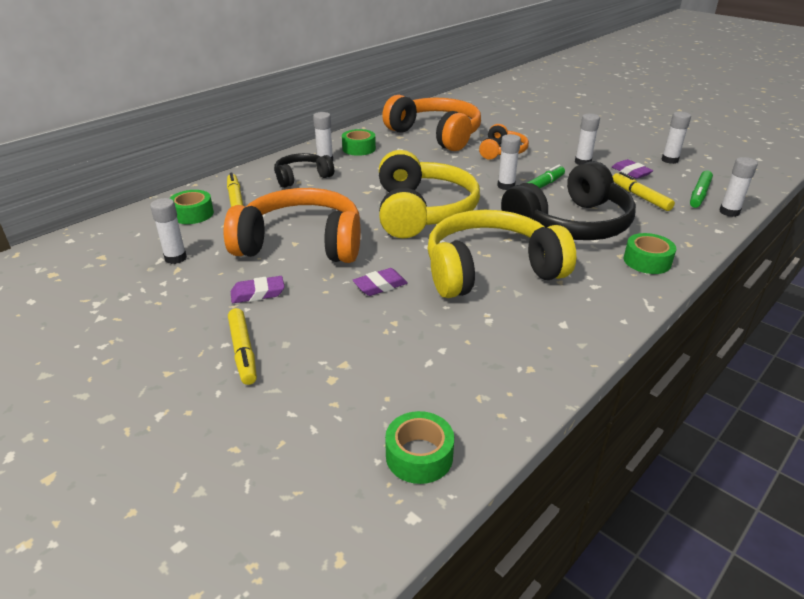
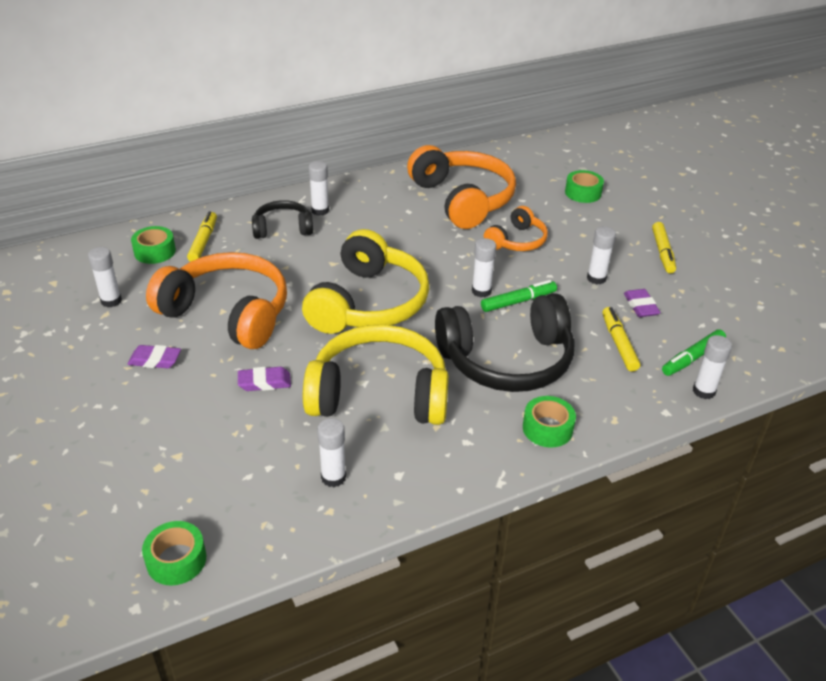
camera: 20 degrees right, 5 degrees up
yellow marker [228,308,257,385] -> yellow marker moved to [652,222,676,273]
green tape [342,129,376,156] -> green tape moved to [565,170,604,203]
white glue stick [661,112,691,164] -> white glue stick moved to [317,418,346,487]

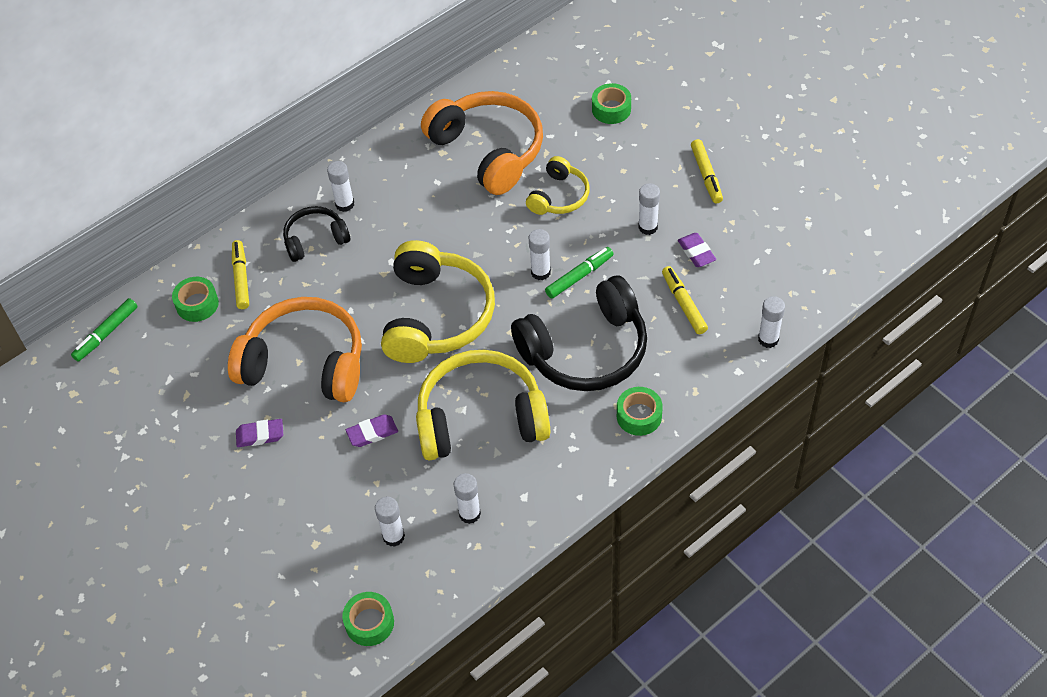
camera: 10 degrees left, 15 degrees up
white glue stick [88,247,122,307] -> white glue stick moved to [375,497,405,547]
orange headphones [484,206,548,251] -> yellow headphones [526,156,590,215]
green marker [662,330,726,376] -> green marker moved to [71,298,138,362]

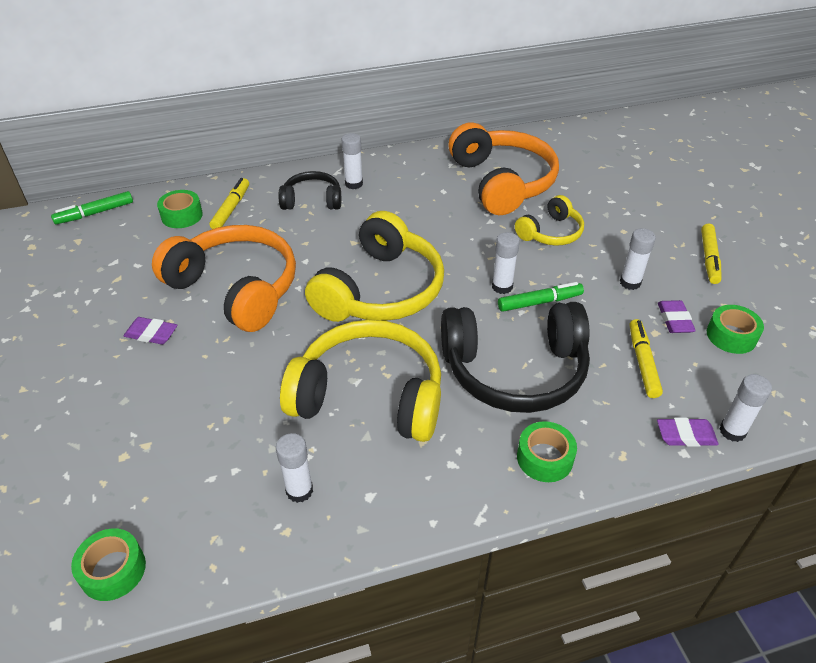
camera: 20 degrees right, 10 degrees down
purple eraser [346,414,398,447] -> purple eraser moved to [657,418,719,447]
white glue stick [375,497,405,547] -> none
green tape [592,83,631,124] -> green tape moved to [707,305,764,354]

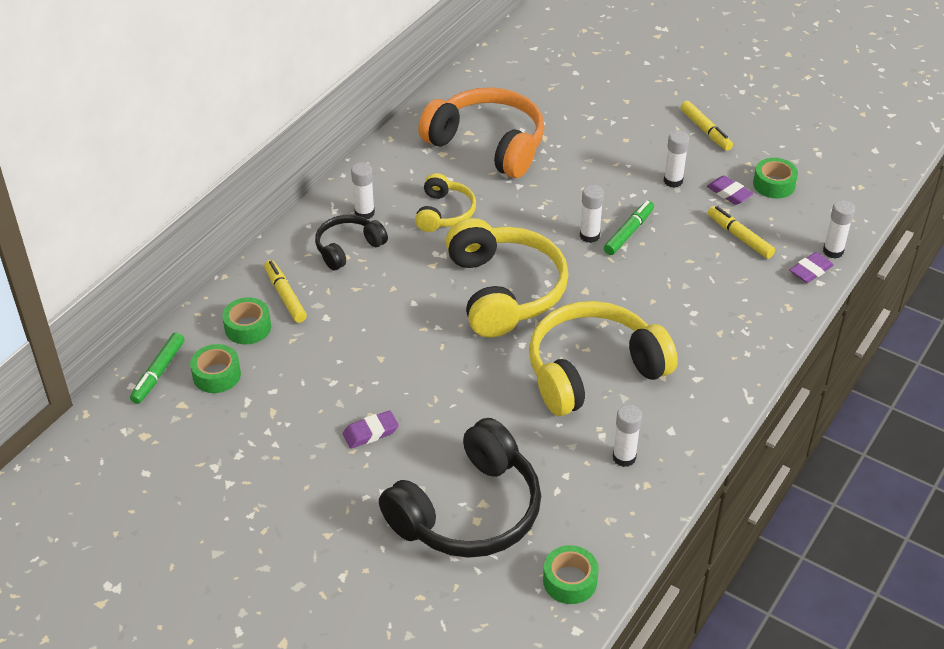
camera: 40 degrees left, 0 degrees up
orange headphones [152,225,296,332] -> none
black headphones [441,302,590,413] -> black headphones moved to [379,418,541,558]
yellow headphones [515,195,584,246] -> yellow headphones moved to [415,173,476,232]
green tape [517,421,577,482] -> green tape moved to [190,344,241,393]

